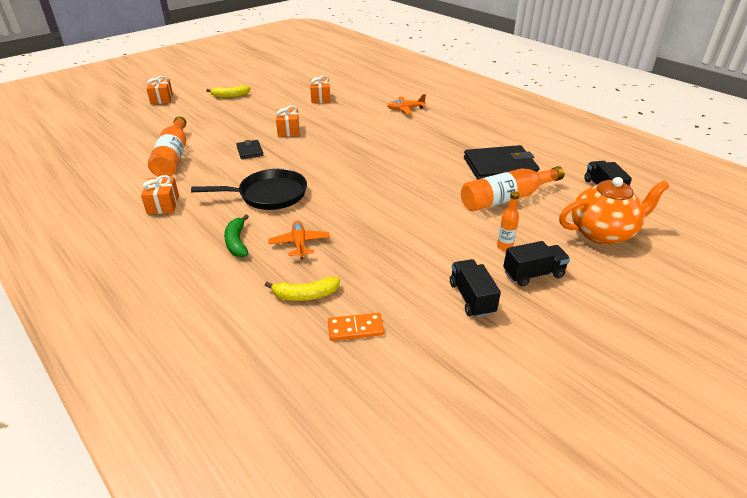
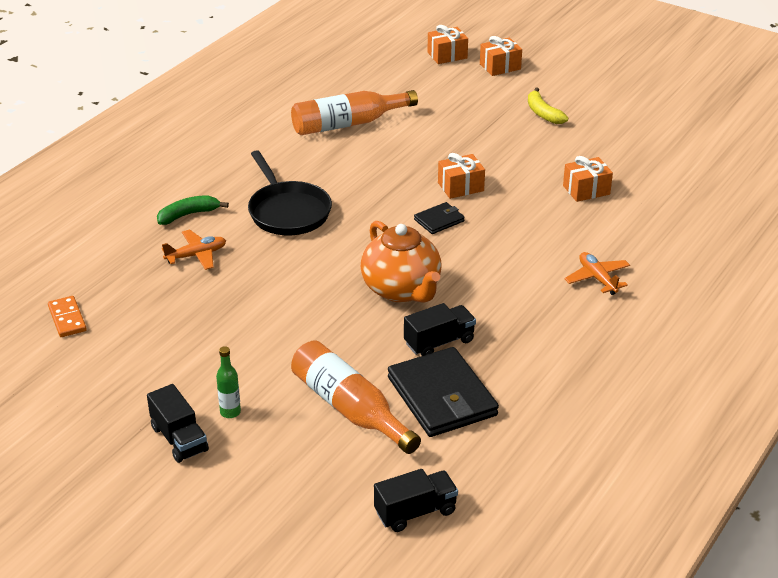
camera: 75 degrees right, 0 degrees up
orange gift [141,175,179,214] -> orange gift moved to [427,25,468,64]
black wallet [236,140,263,159] -> black wallet moved to [414,202,465,234]
yellow banana [265,276,340,301] -> none
black truck [450,259,501,318] -> black truck moved to [404,303,476,356]
orange bottle [497,191,519,251] -> green bottle [216,346,241,418]
orange teapot [559,177,670,245] -> orange teapot moved to [360,221,442,303]

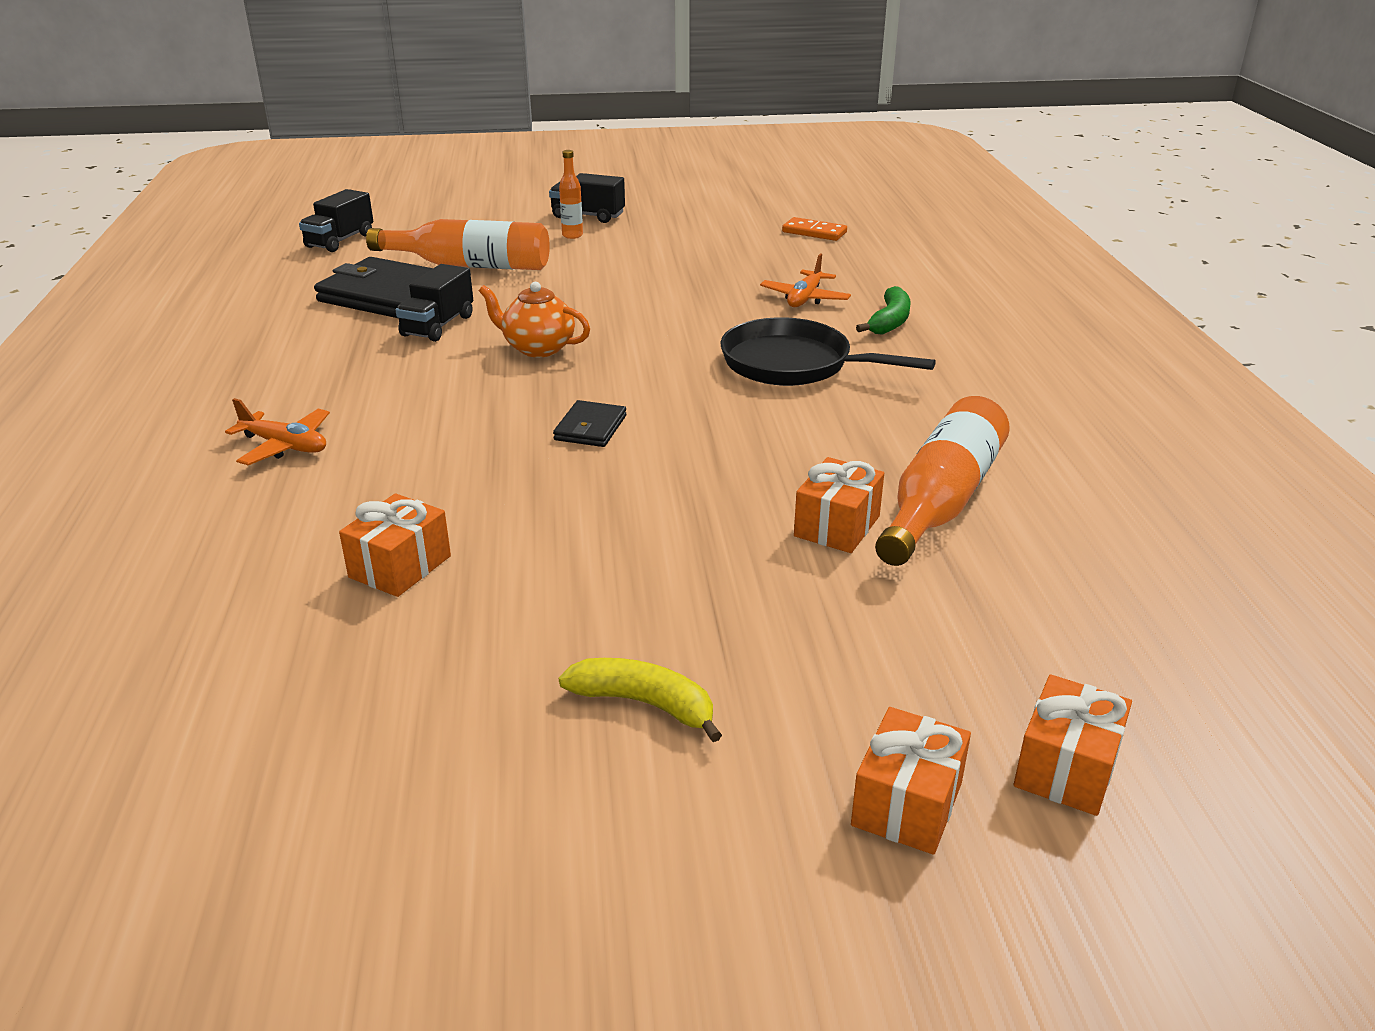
camera: 140 degrees right, 5 degrees down
green bottle [216,346,241,418] -> orange bottle [559,150,583,239]
orange teapot [360,221,442,303] -> orange teapot [479,282,590,357], size x0.64
orange gift [438,153,485,199] -> orange gift moved to [794,457,884,553]

